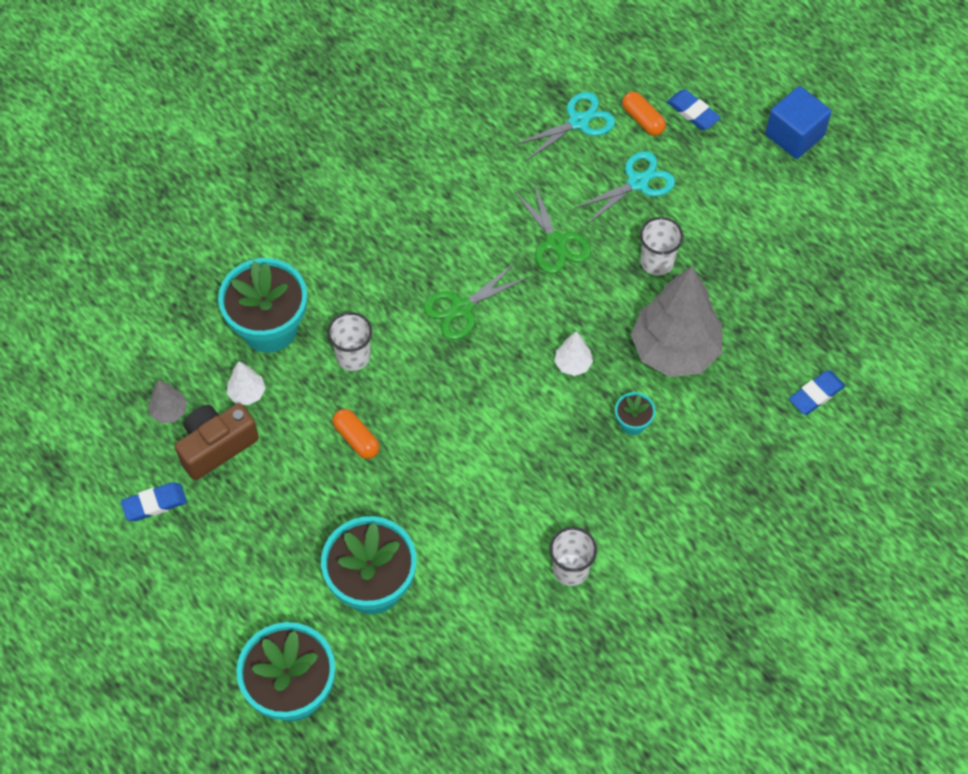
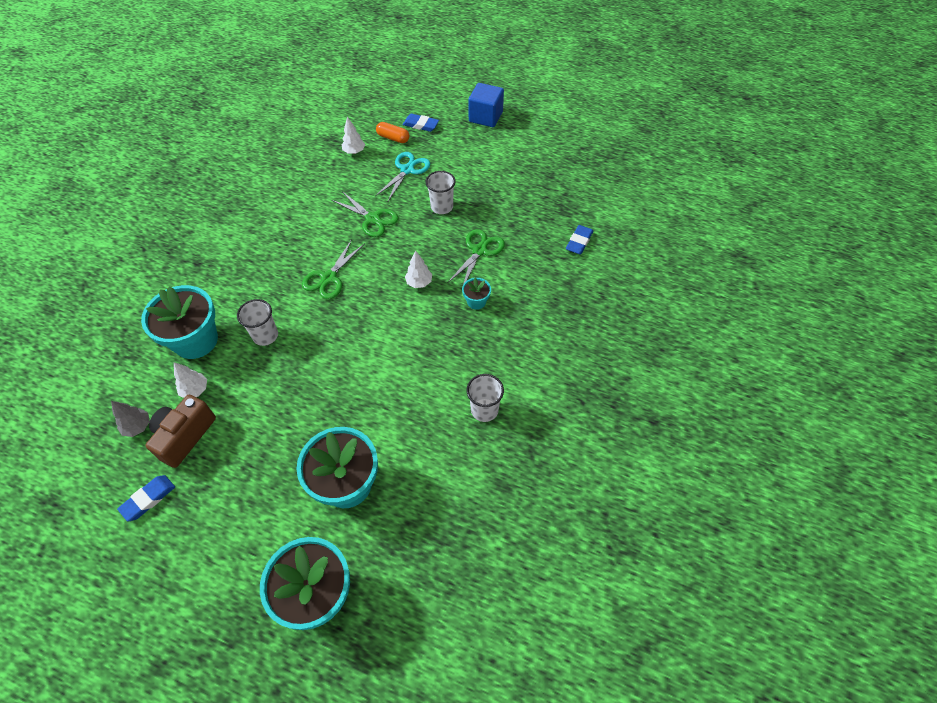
camera: 25 degrees left, 5 degrees down
orange capsule [332,409,380,459] -> none
turquoise scissors [514,92,615,161] -> white tree [342,116,365,154]
grey tree [631,266,722,377] -> green scissors [447,229,505,284]

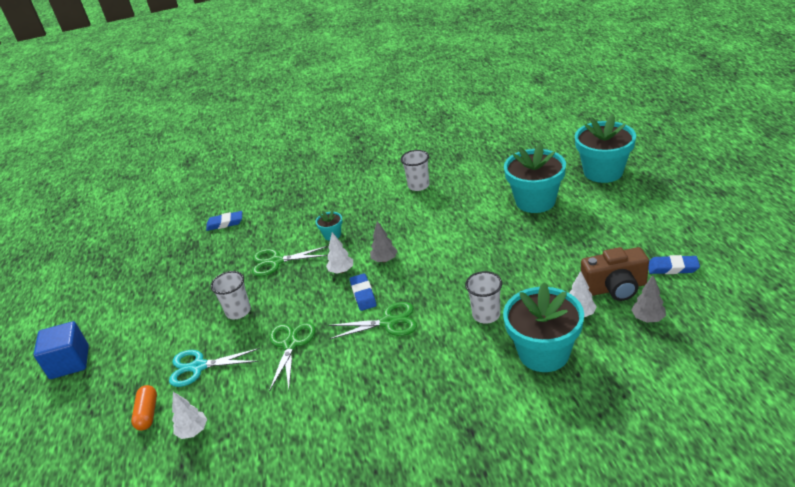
camera: 120 degrees left, 20 degrees down
blue eraser [403,114,439,132] -> blue eraser moved to [349,273,377,311]
none -> grey tree [370,221,397,262]

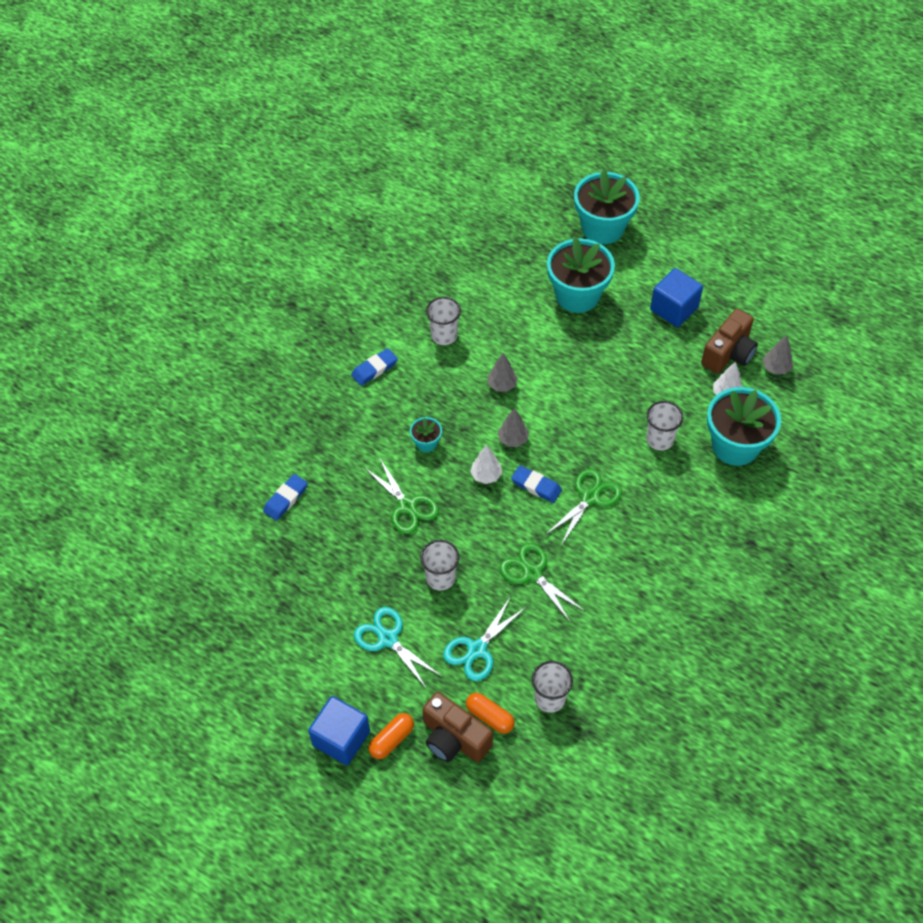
camera: 50 degrees left, 20 degrees up
white tree [172,392,207,439] -> white cup [532,661,573,713]
green scissors [252,246,328,276] -> green scissors turned 75 degrees counterclockwise [364,457,439,534]
blue eraser [648,255,700,274] -> blue eraser moved to [351,348,398,386]
none -> turquoise scissors [354,607,441,689]
none -> orange capsule [369,713,414,759]
none -> brown camera [423,692,493,762]
none -> grey tree [487,353,518,392]
none -> blue cube [650,268,703,327]

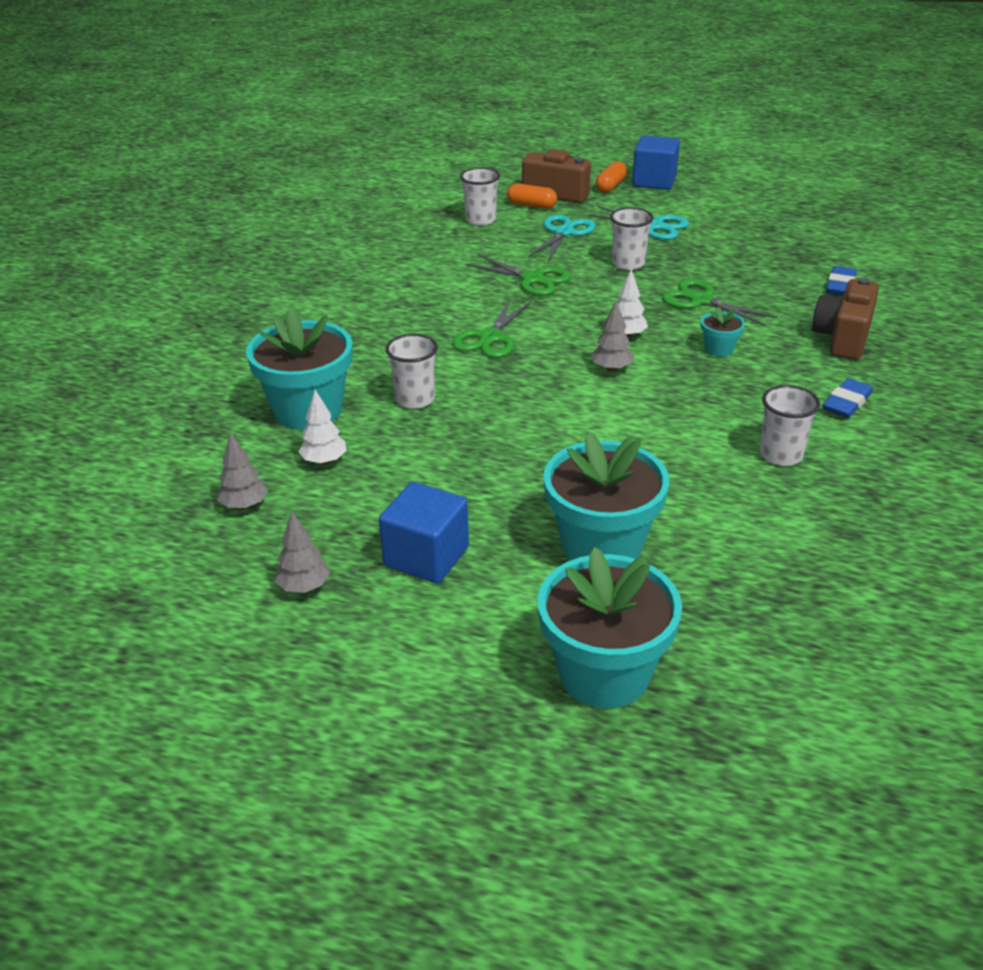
camera: 165 degrees right, 20 degrees down
grey tree [487,353,518,392] -> grey tree moved to [274,511,330,593]
blue eraser [511,465,562,503] -> none
brown camera [701,309,758,374] -> brown camera moved to [812,278,879,360]

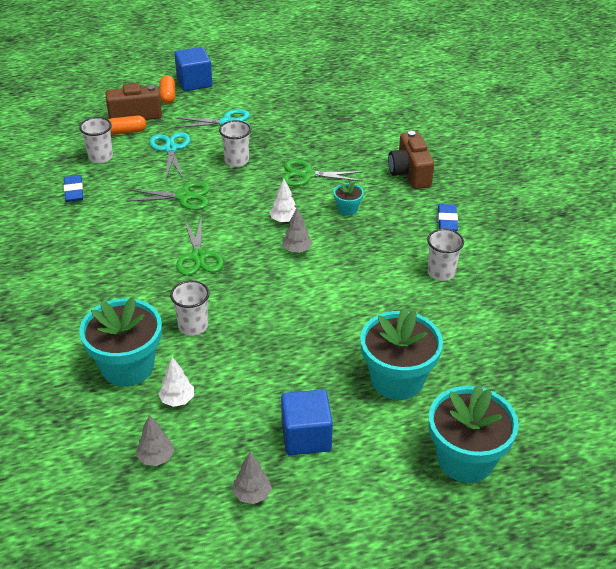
camera: 35 degrees left, 5 degrees up
blue eraser [826,266,857,296] -> blue eraser moved to [64,175,83,202]

